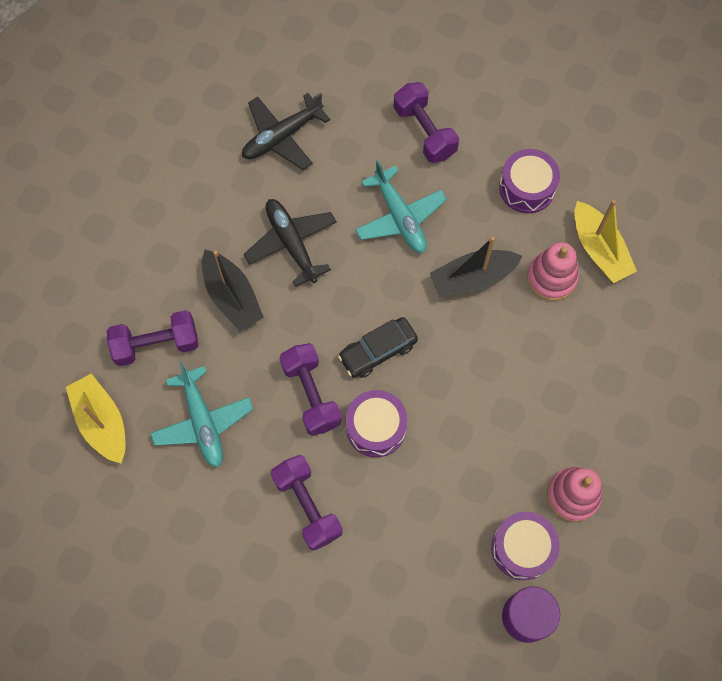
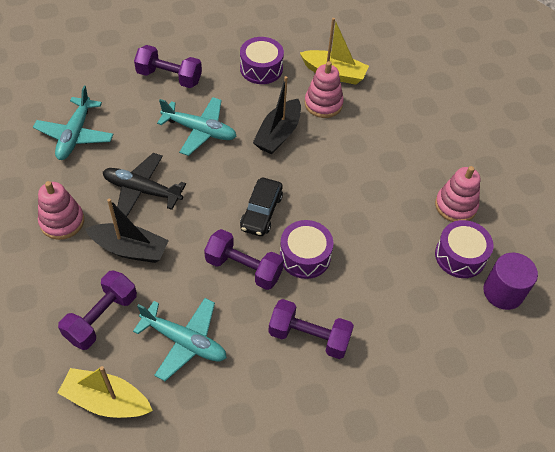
camera: 45 degrees left, 15 degrees down
black plane [242,92,330,170] -> turquoise plane [33,86,114,160]
none -> pink stacking toy [38,181,84,240]

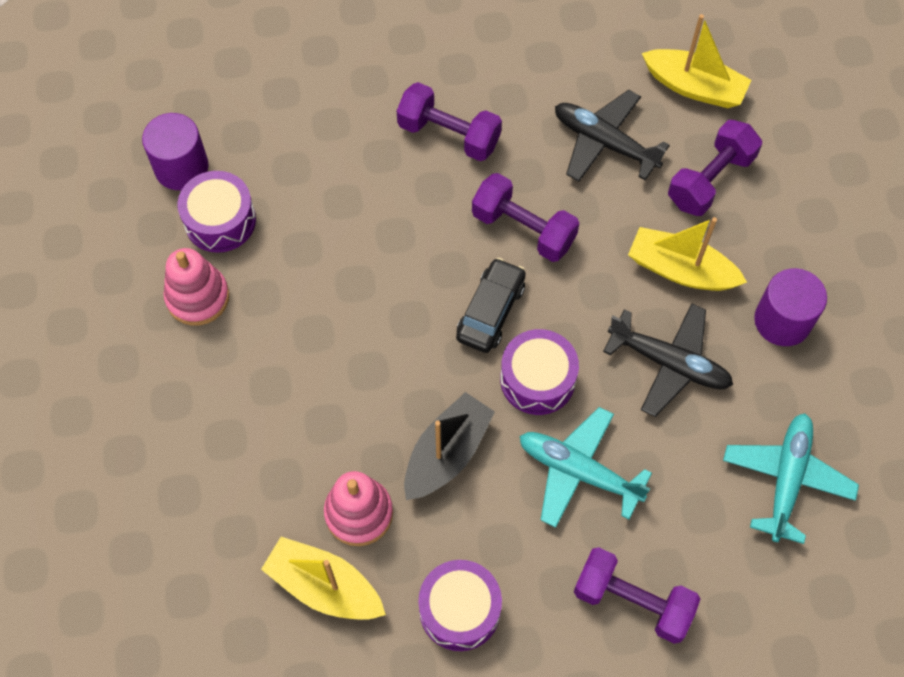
camera: 170 degrees left, 10 degrees up
pink stacking toy [38,181,84,240] -> purple cylinder [754,268,827,346]
black boat [85,198,169,263] -> yellow boat [628,217,747,291]
turquoise plane [133,298,227,381] -> black plane [555,90,670,182]
purple drum [280,220,333,279] -> purple drum moved to [500,329,579,415]

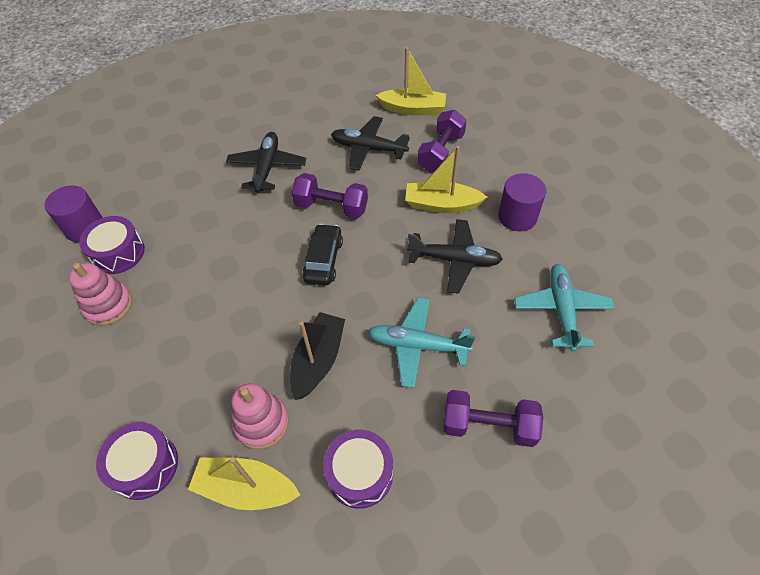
camera: 15 degrees left, 10 degrees down
purple dumbbell [397,82,502,161] -> black plane [226,132,306,193]
purple drum [500,329,579,415] -> purple drum moved to [96,422,178,500]

